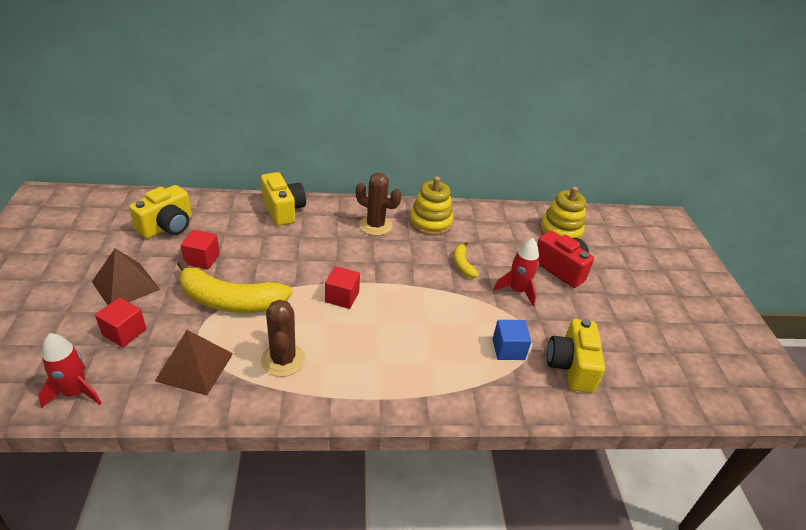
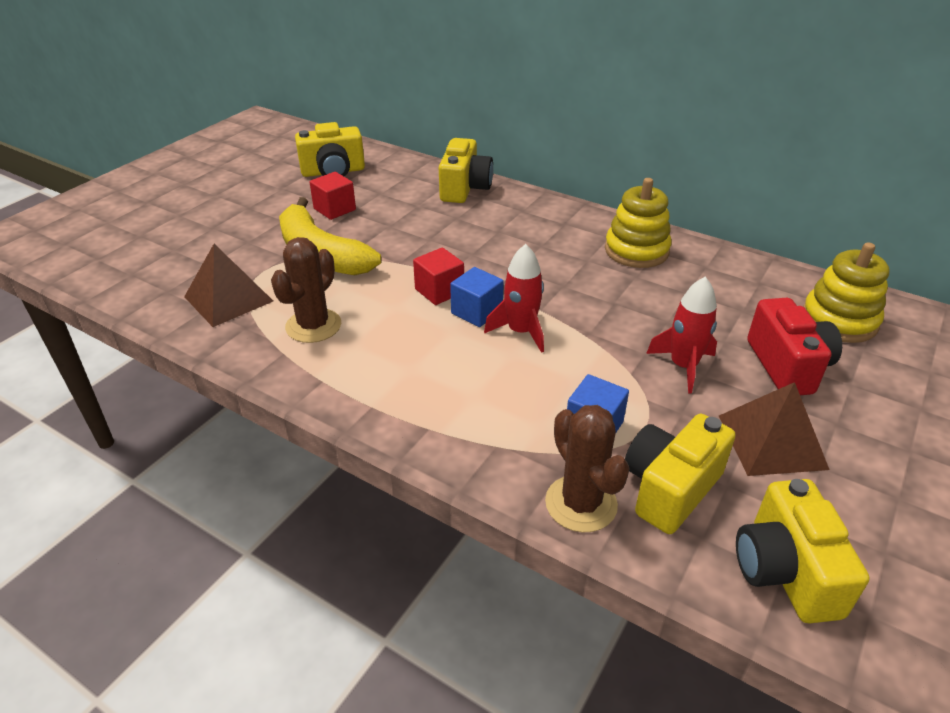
camera: 40 degrees right, 0 degrees up
red rocket [38,333,102,408] -> red rocket moved to [484,244,544,353]
brown pyramid [92,248,160,305] -> brown pyramid moved to [719,382,829,476]
red cube [95,297,146,347] -> none
brown cactus [356,173,402,236] -> brown cactus moved to [545,405,630,532]
yellow banana [454,242,479,278] -> none
none -> blue cube [450,267,504,327]
none -> yellow camera [736,479,869,624]

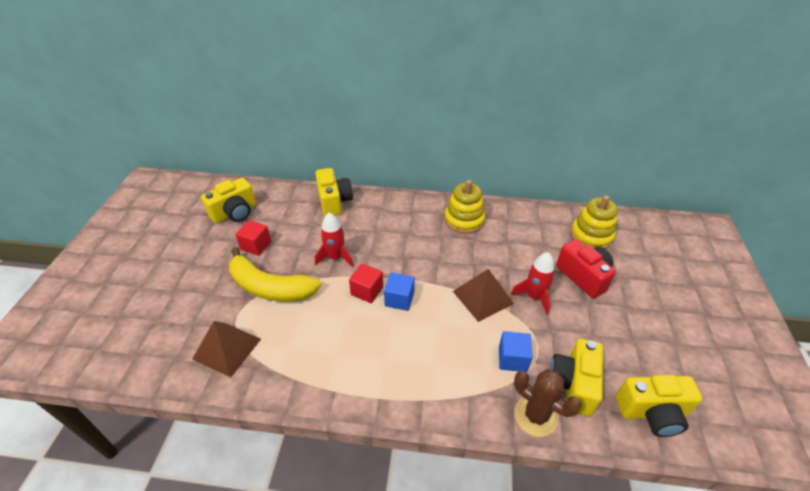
camera: 25 degrees left, 5 degrees up
brown cactus [271,237,341,343] -> none
red rocket [484,244,544,353] -> red rocket moved to [315,213,354,267]
brown pyramid [719,382,829,476] -> brown pyramid moved to [453,269,514,322]
yellow camera [736,479,869,624] -> yellow camera turned 60 degrees counterclockwise [616,375,703,437]

